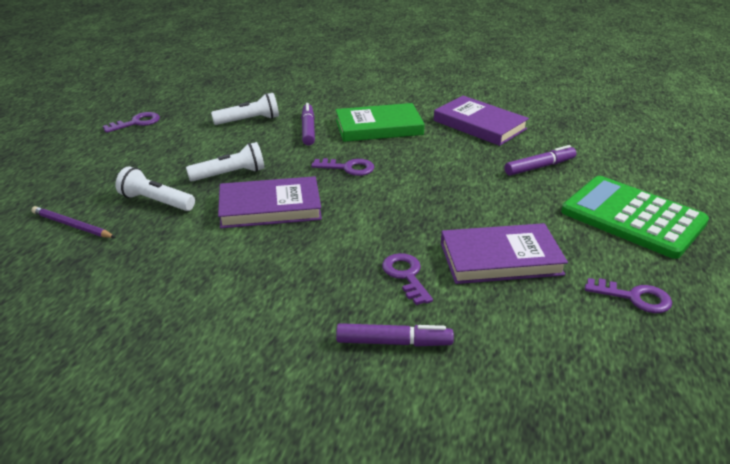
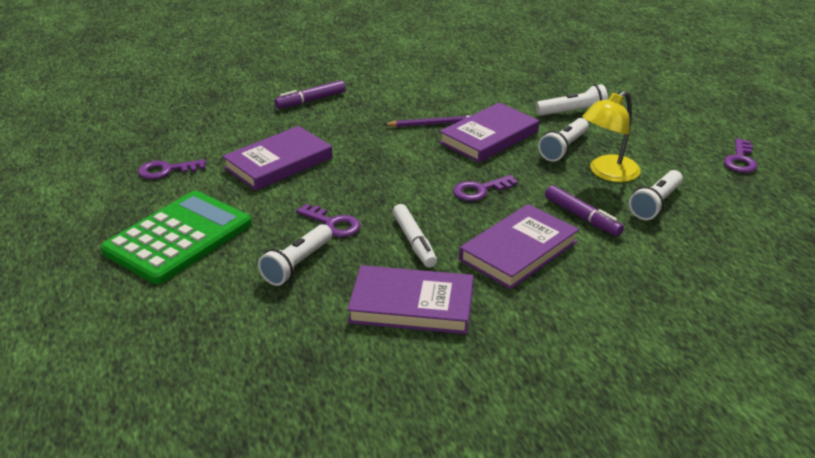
camera: 145 degrees right, 0 degrees up
purple pencil [31,206,116,238] -> purple pencil moved to [383,115,472,127]
green book [336,103,425,142] -> purple book [459,204,579,289]
purple key [382,253,433,305] -> purple key moved to [296,204,361,237]
purple marker [505,145,576,176] -> white flashlight [258,224,332,286]
green calculator [561,176,709,259] -> green calculator turned 60 degrees counterclockwise [101,191,252,284]
none -> white marker [393,204,437,268]
none -> yellow lamp [582,91,641,182]

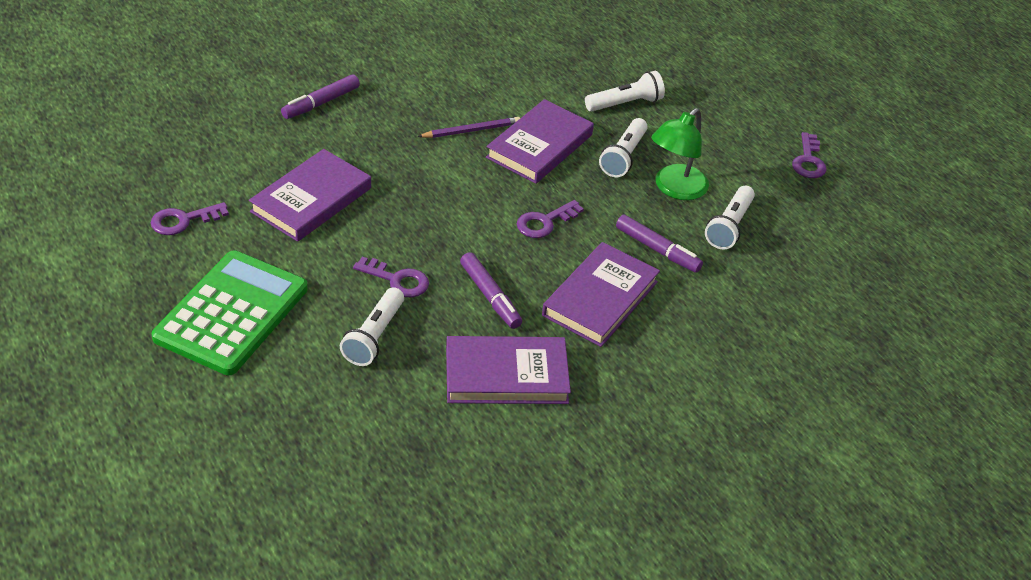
camera: 15 degrees left, 10 degrees up
white marker [393,204,437,268] -> purple marker [460,252,522,329]
yellow lamp [582,91,641,182] -> green lamp [651,108,709,200]

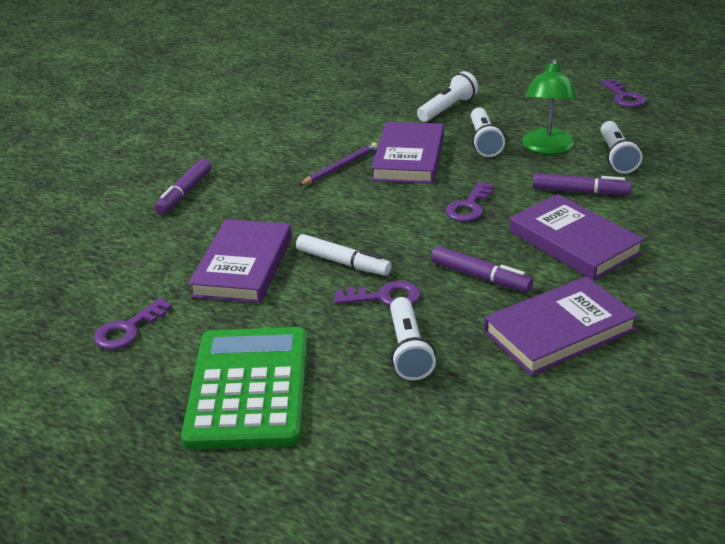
camera: 20 degrees left, 10 degrees down
purple book [542,242,660,347] -> purple book turned 45 degrees counterclockwise [509,194,644,280]
none -> white marker [296,234,392,276]

